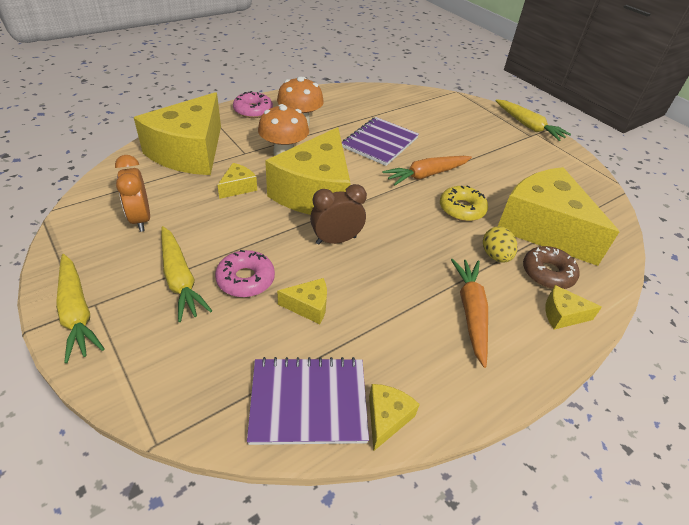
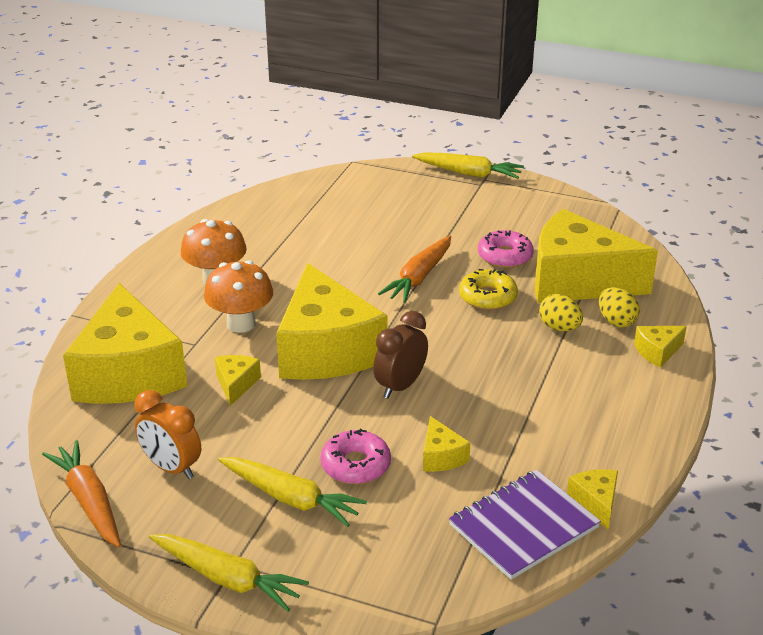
camera: 30 degrees left, 10 degrees down
pink donut [233,91,273,118] -> pink donut moved to [478,230,534,268]
yellow cheese [277,278,327,324] -> yellow cheese turned 105 degrees clockwise [423,416,470,472]
purple notebook [342,117,419,166] -> none
orange carrot [451,259,488,368] -> orange carrot moved to [42,440,121,548]
brown donut [523,246,580,289] -> yellow egg [599,287,640,328]

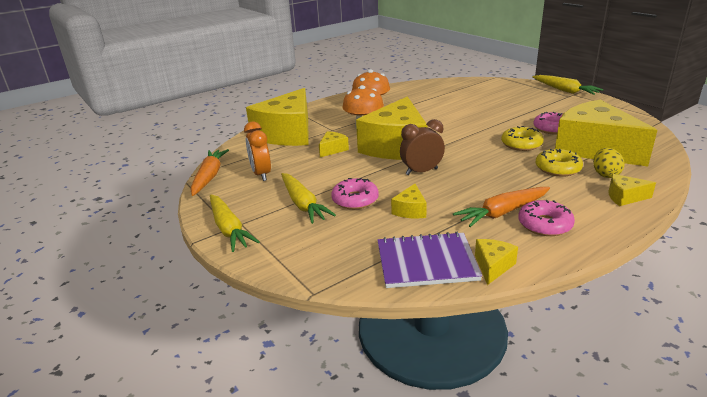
camera: 35 degrees right, 5 degrees down
orange carrot [378,236,451,303] -> orange carrot moved to [453,187,550,227]
yellow egg [539,294,583,331] -> yellow donut [536,149,583,177]
none -> pink donut [518,200,575,236]

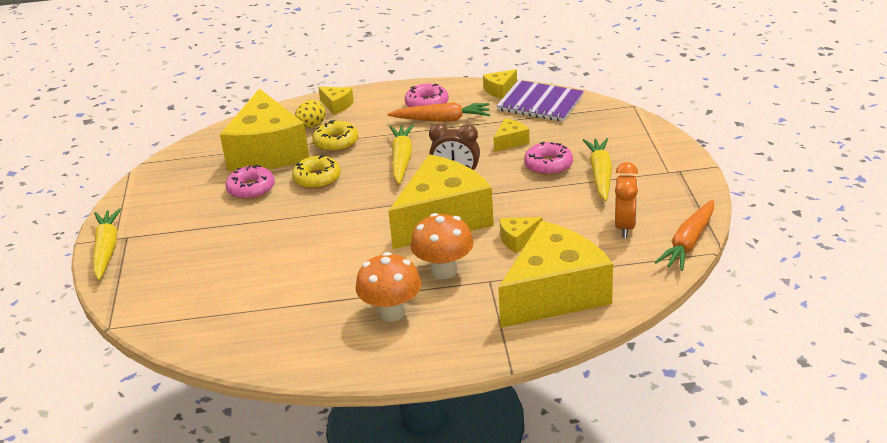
camera: 150 degrees left, 5 degrees up
yellow carrot [210,195,259,252] -> yellow carrot moved to [390,125,414,184]

